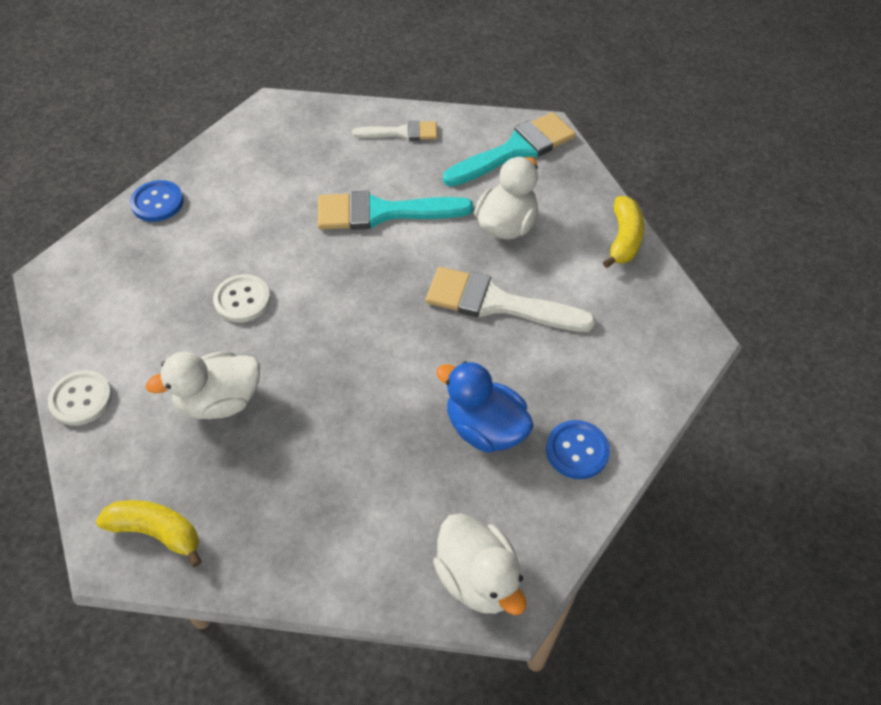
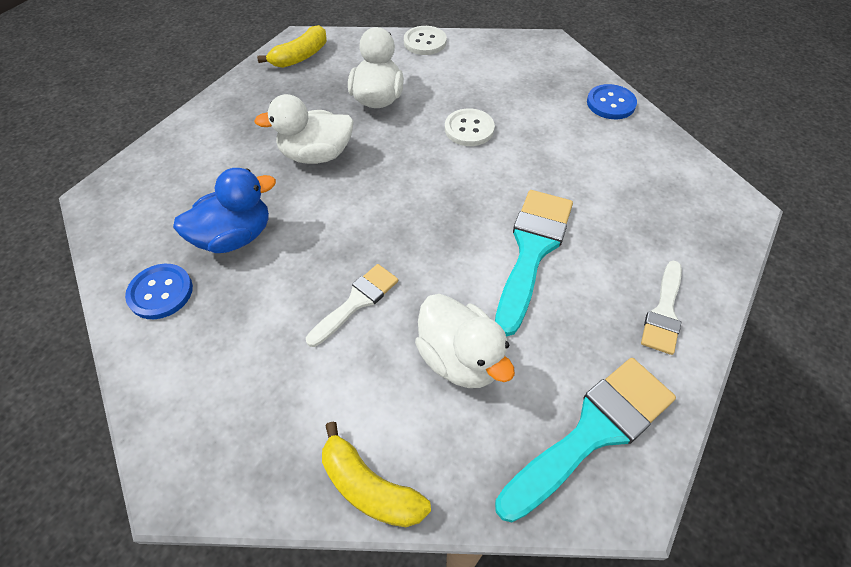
camera: 115 degrees right, 0 degrees up
white brush [426,267,596,332] -> white brush [306,264,398,347], size x0.59
white duck [433,513,526,615] -> white duck moved to [254,94,354,164]
turquoise brush [443,112,576,186] -> turquoise brush turned 120 degrees counterclockwise [495,358,676,522]

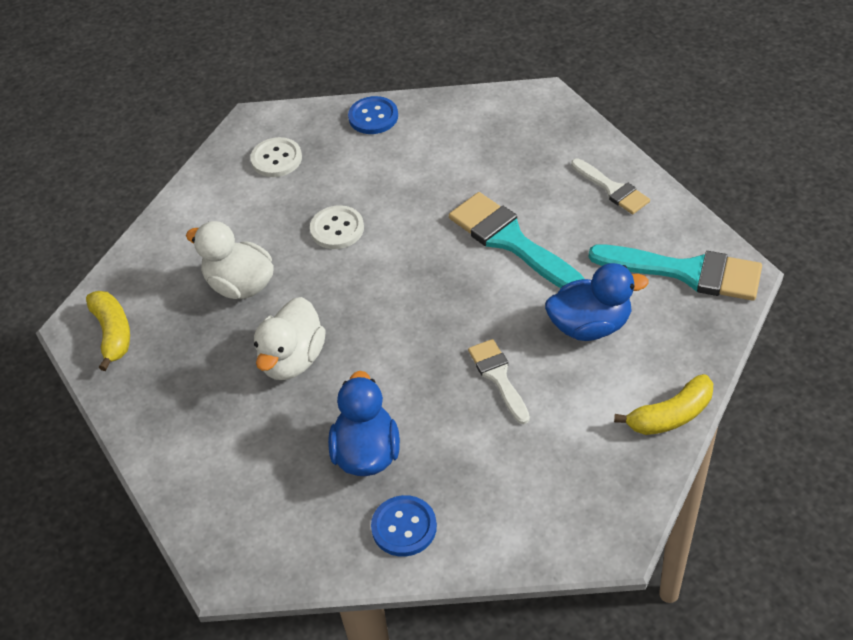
camera: 60 degrees left, 5 degrees down
white button [404,26,447,55] -> white button moved to [250,137,302,177]
white duck [415,294,515,388] -> blue duck [545,263,649,341]
turquoise brush [495,358,676,522] -> turquoise brush turned 120 degrees clockwise [589,245,762,301]

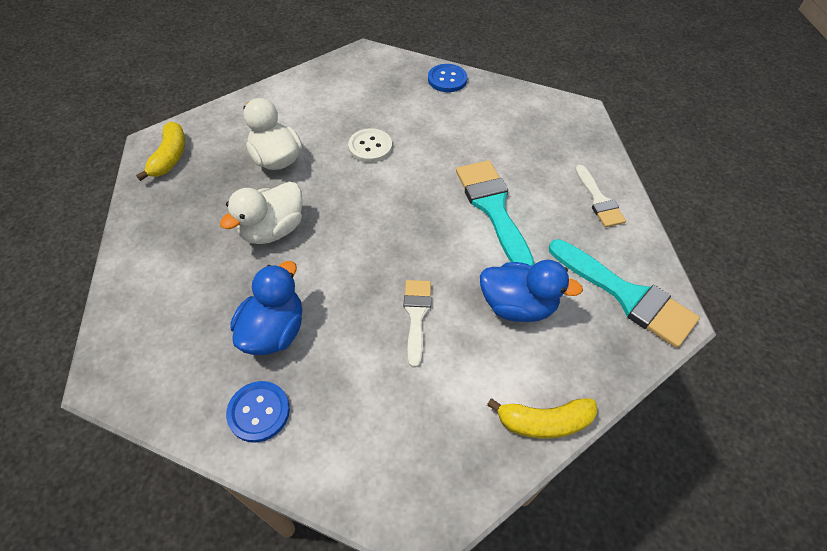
camera: 20 degrees right, 5 degrees up
white button [250,137,302,177] -> none

